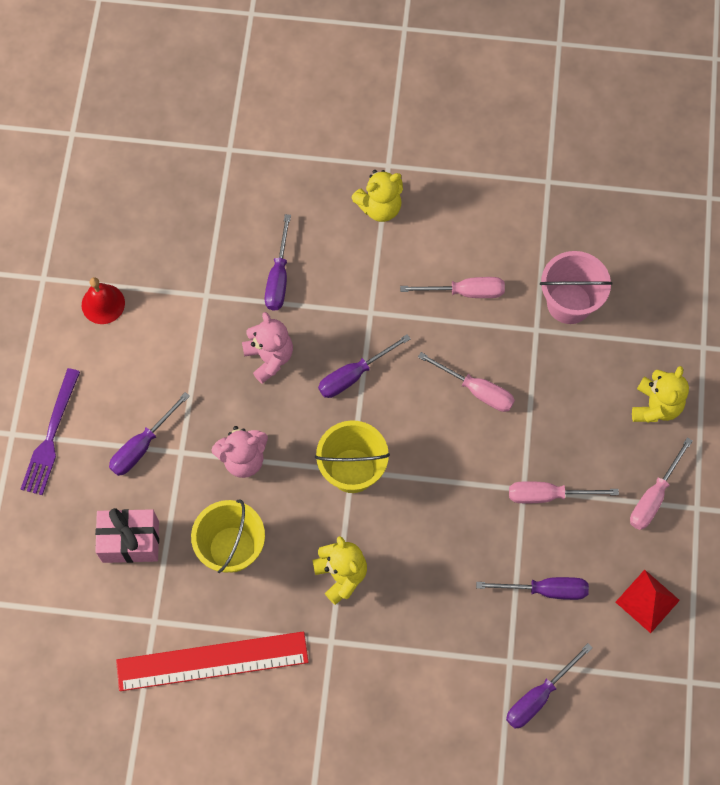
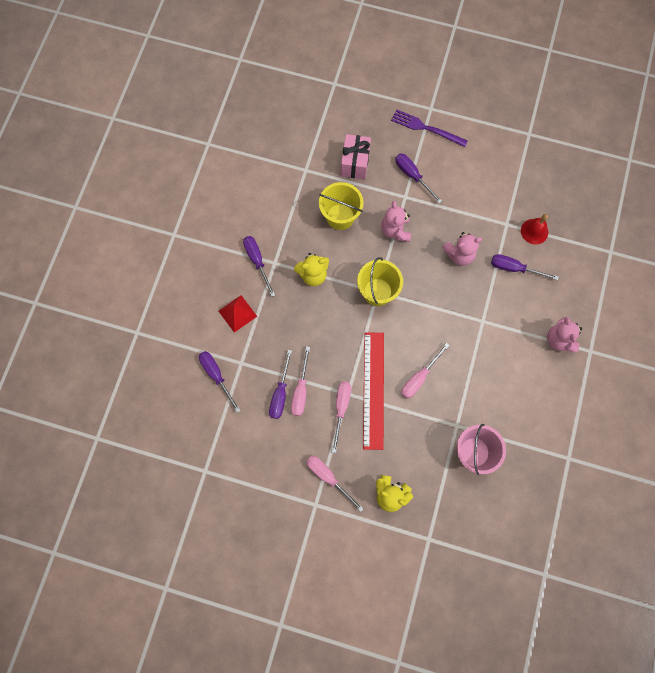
camera: 100 degrees right, 5 degrees up
red bell [82,277,125,324] -> red bell moved to [521,214,548,245]
red ruler [116,631,309,691] -> red ruler moved to [363,332,384,450]
purple screwdriver [318,334,411,398] -> purple screwdriver moved to [243,236,275,297]
yellow teddy bear [351,170,403,222] -> pink teddy bear [547,317,582,353]
pink screwdriver [400,277,505,298] -> pink screwdriver moved to [291,346,310,416]
red pyramid [616,570,680,633] -> red pyramid moved to [219,295,257,333]

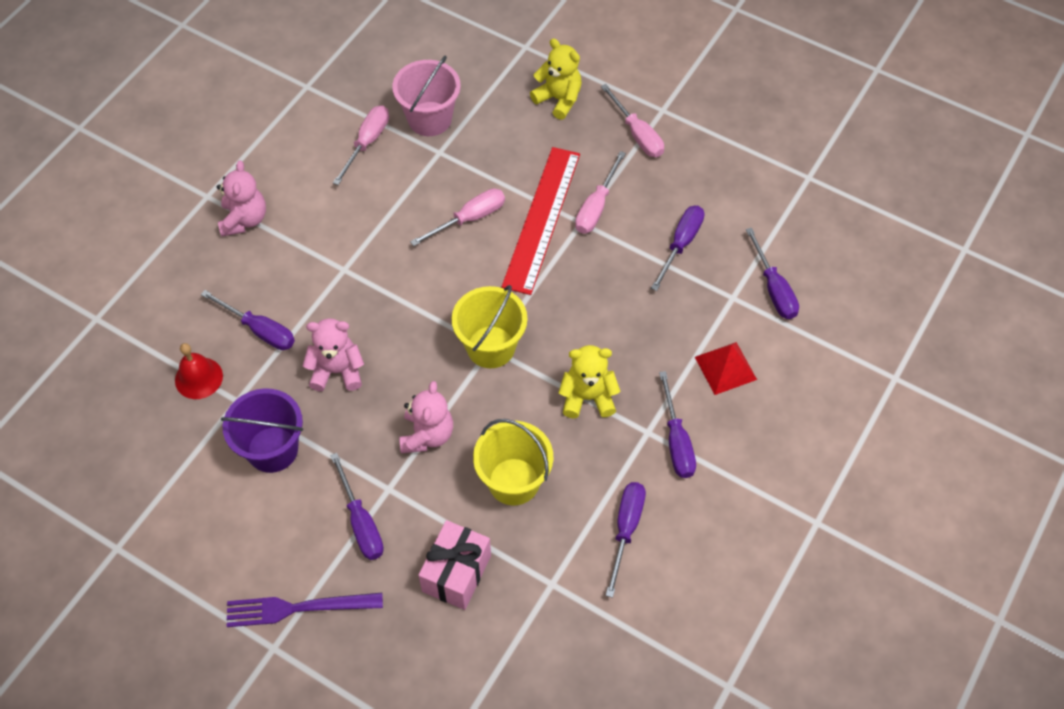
camera: 165 degrees left, 15 degrees down
pink screwdriver [291,346,310,416] -> pink screwdriver moved to [333,105,389,185]
purple fork [391,109,468,147] -> purple fork turned 135 degrees clockwise [227,593,383,627]
none -> purple bucket [221,388,303,473]
none -> purple screwdriver [606,482,646,598]

